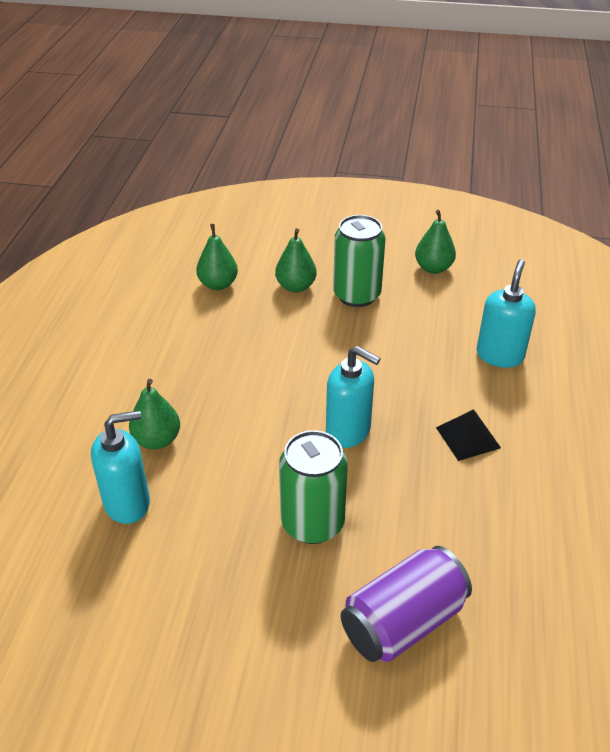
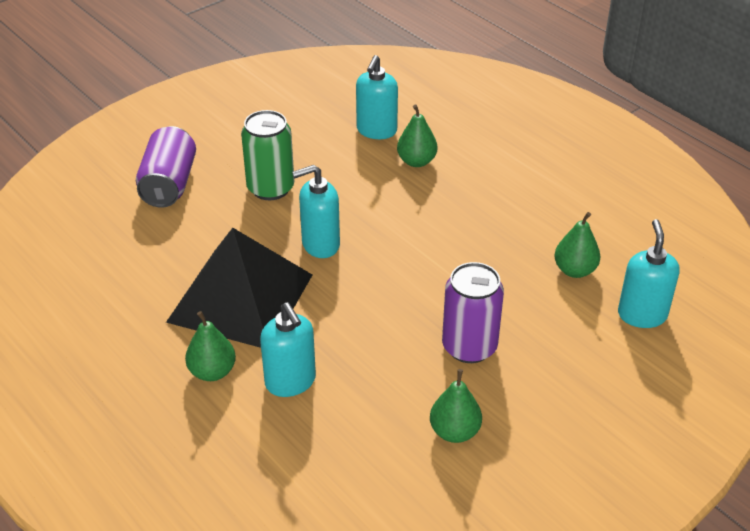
camera: 130 degrees right, 0 degrees up
green pear [275,228,317,292] -> green pear moved to [185,311,236,381]
green can [333,215,385,307] -> purple can [442,262,504,363]
black pyramid [436,409,501,461] -> black pyramid [166,228,312,348], size x2.50
none -> turquoise soap dispenser [618,219,679,328]

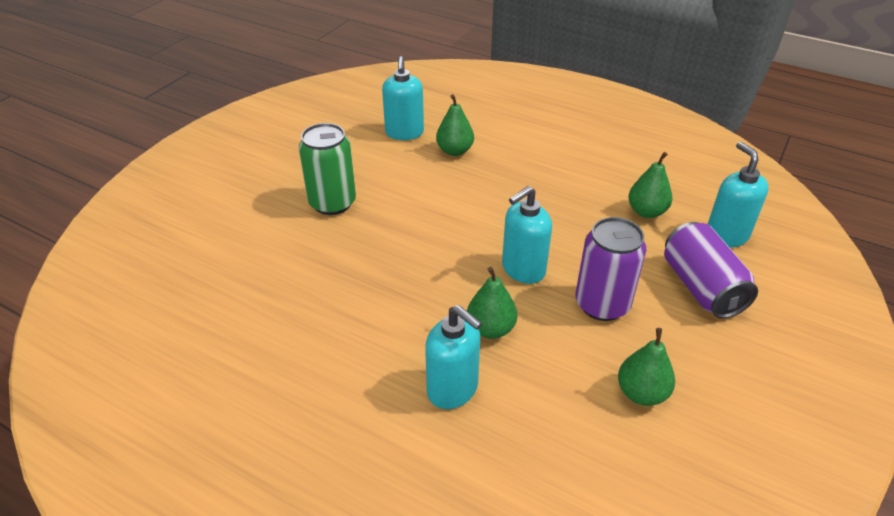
camera: 20 degrees left, 0 degrees up
purple can [136,126,196,208] -> purple can moved to [664,222,758,319]
black pyramid [166,228,312,348] -> none
green pear [185,311,236,381] -> green pear moved to [467,267,517,339]
turquoise soap dispenser [292,165,340,258] -> turquoise soap dispenser moved to [502,186,552,284]

